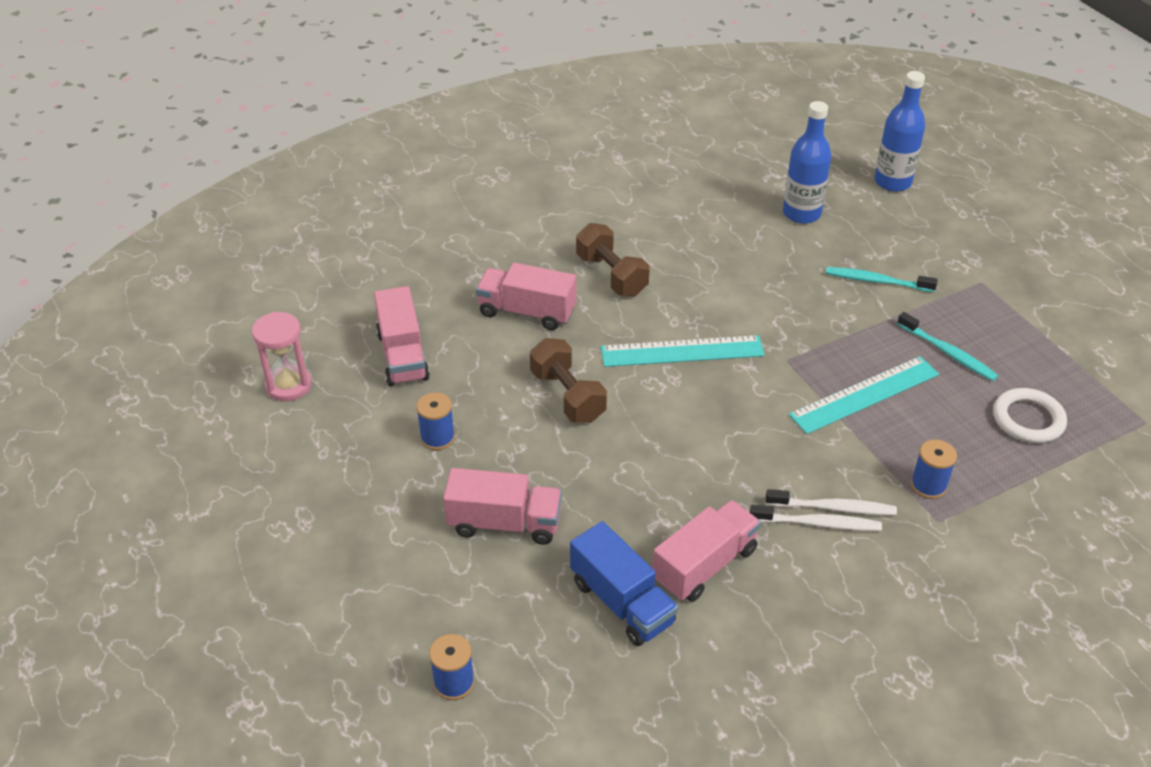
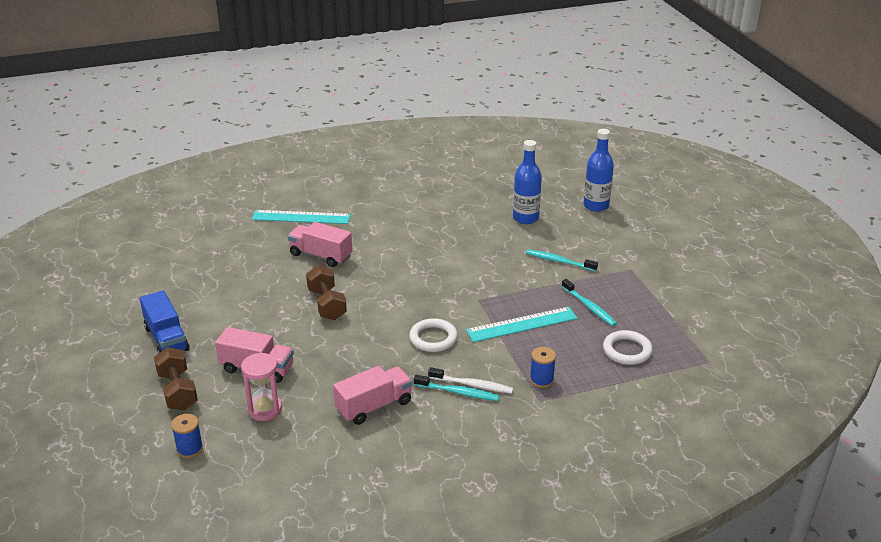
camera: 10 degrees right, 10 degrees down
pink hourglass [252,312,312,401] -> pink hourglass moved to [241,352,282,421]
pink truck [374,286,430,386] -> none
blue spool [416,392,455,450] -> none
blue truck [570,521,678,646] -> blue truck moved to [140,290,189,354]
brown dumbbell [576,223,650,296] -> brown dumbbell moved to [154,347,198,411]
turquoise ruler [601,335,765,367] -> turquoise ruler moved to [252,210,351,224]
white toothbrush [750,505,882,531] -> turquoise toothbrush [414,375,499,401]
none -> white ring [409,318,458,352]

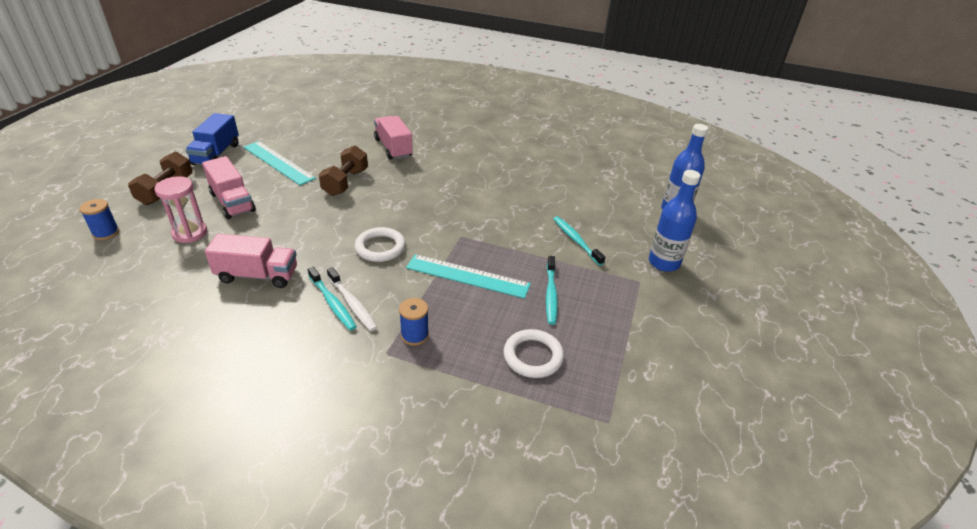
camera: 35 degrees right, 5 degrees up
turquoise ruler [252,210,351,224] -> turquoise ruler moved to [244,141,316,185]
blue bottle [513,140,542,224] -> blue bottle moved to [649,170,700,272]

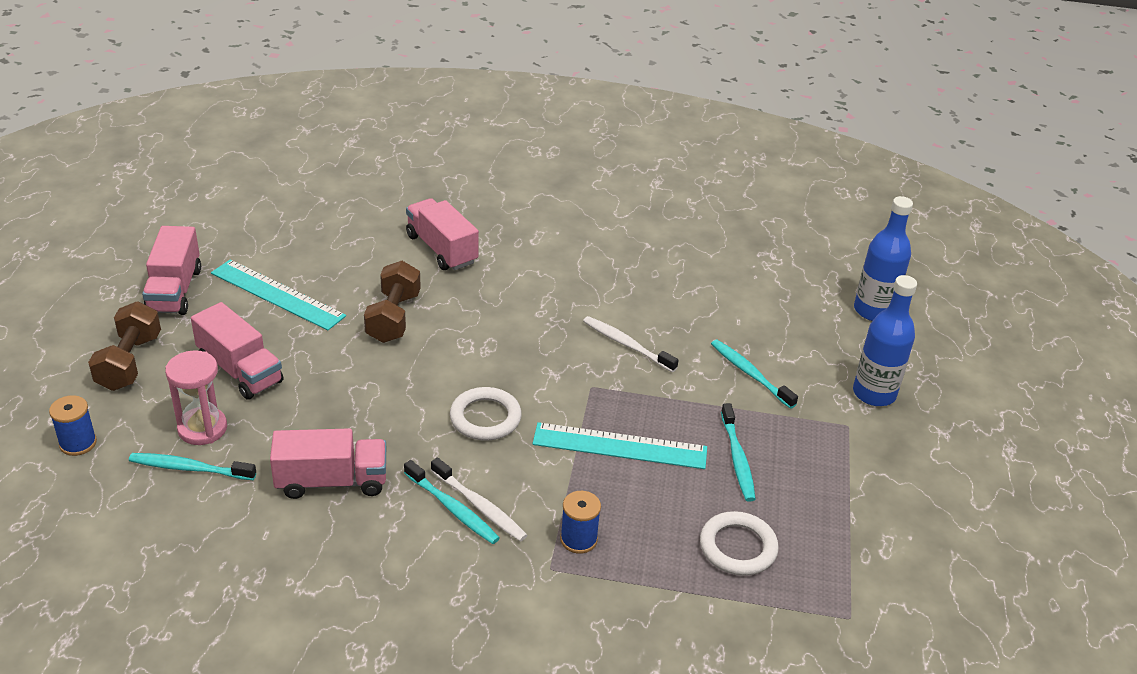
camera: 10 degrees left, 0 degrees up
blue truck [185,113,239,165] -> pink truck [142,226,201,315]
none -> turquoise toothbrush [129,453,256,480]
none -> white toothbrush [583,316,678,372]

